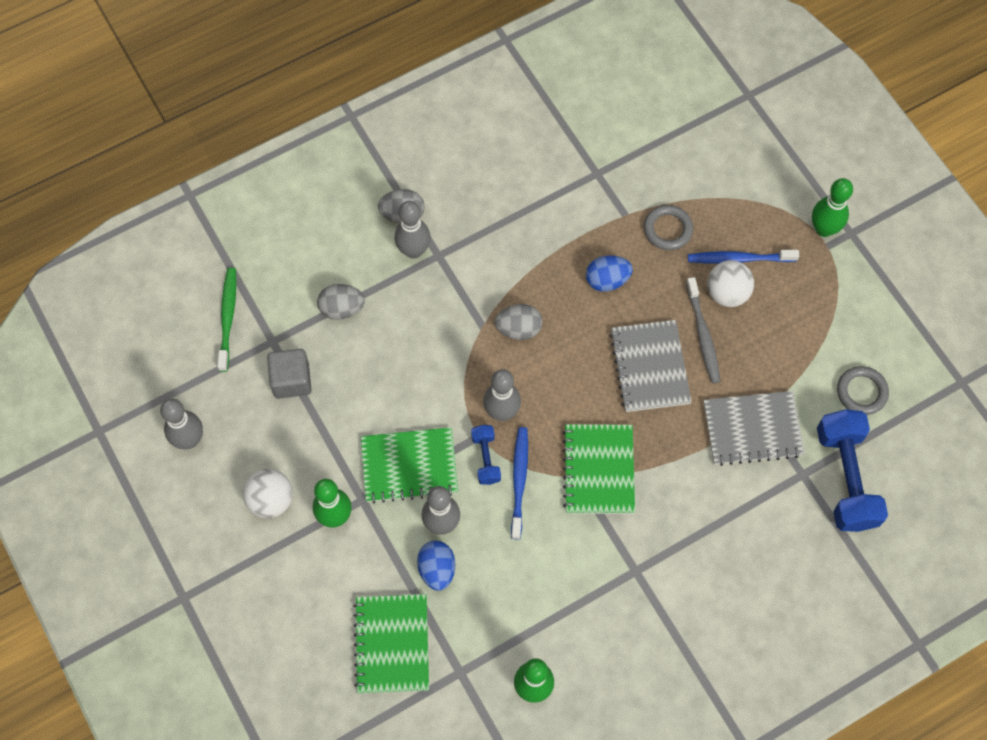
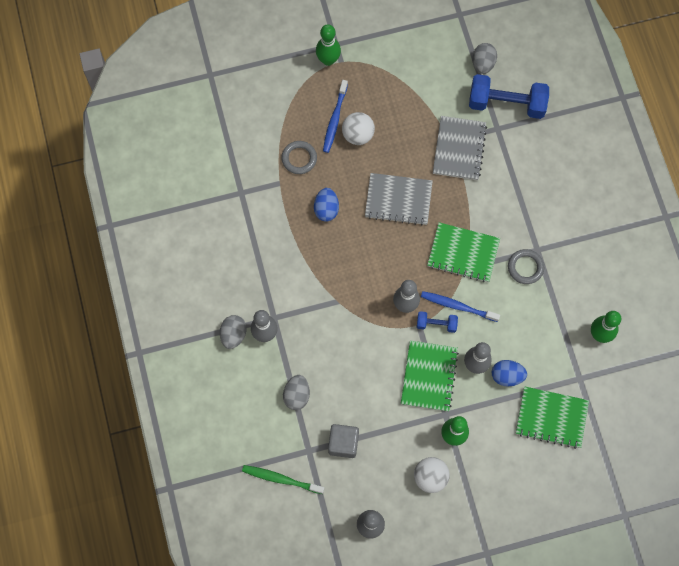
camera: 75 degrees left, 5 degrees up
grey egg [495,304,542,340] -> grey egg moved to [472,43,497,74]
grey toothbrush [686,277,721,384] -> none
grey ring [837,366,889,415] -> grey ring moved to [508,249,544,284]

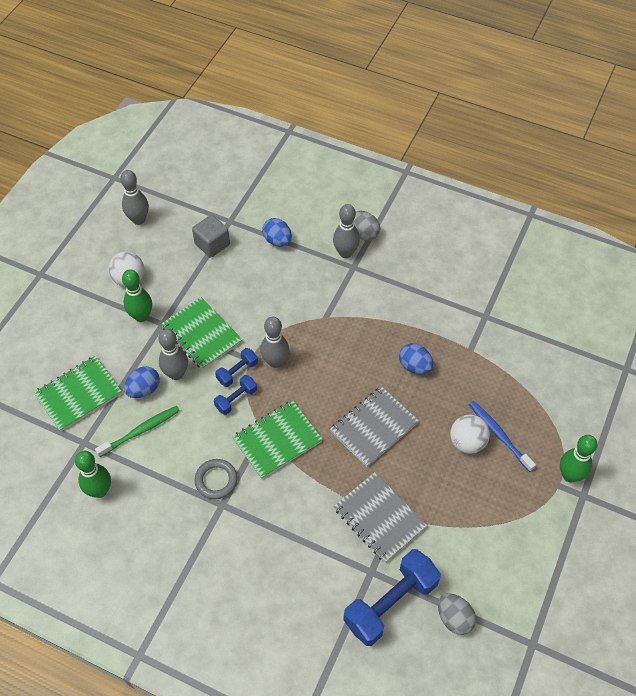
camera: 130 degrees right, 15 degrees down
green toothbrush [242,465,324,494] -> green toothbrush moved to [95,406,180,457]
grey ring [281,141,317,174] -> none
grey egg [283,375,310,410] -> blue egg [262,218,292,247]
blue toothbrush [421,291,500,322] -> blue dumbbell [214,375,257,415]

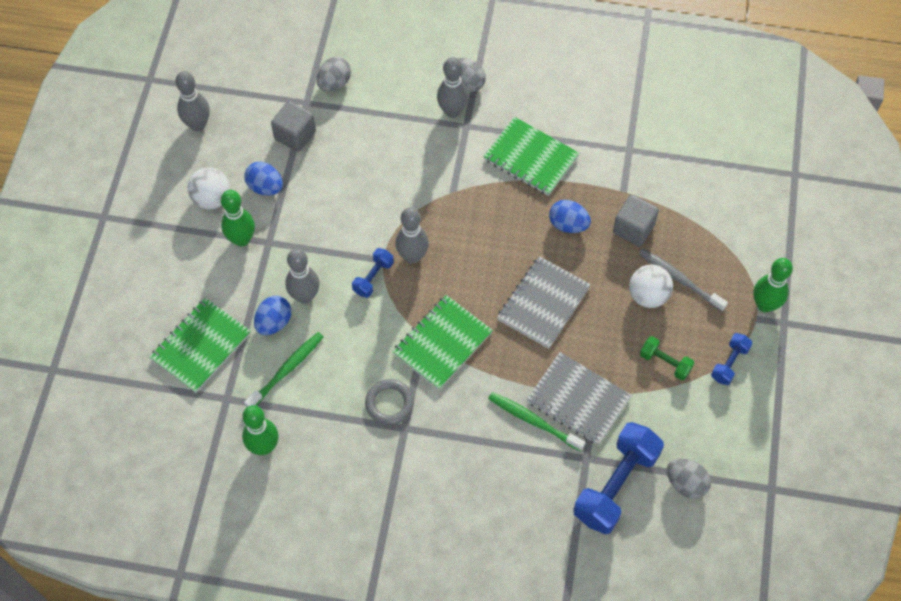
camera: 15 degrees left, 5 degrees up
green notebook [161,297,243,370] -> green notebook moved to [483,117,579,196]
blue dumbbell [214,375,257,415] -> blue dumbbell moved to [711,333,753,385]
blue egg [262,218,292,247] -> blue egg moved to [244,162,283,196]
blue toothbrush [469,401,536,472] -> grey toothbrush [639,249,728,311]
none -> grey egg [317,57,351,92]
none -> green toothbrush [488,392,586,451]
none -> grey cube [613,195,659,246]
none -> green dumbbell [640,336,694,381]

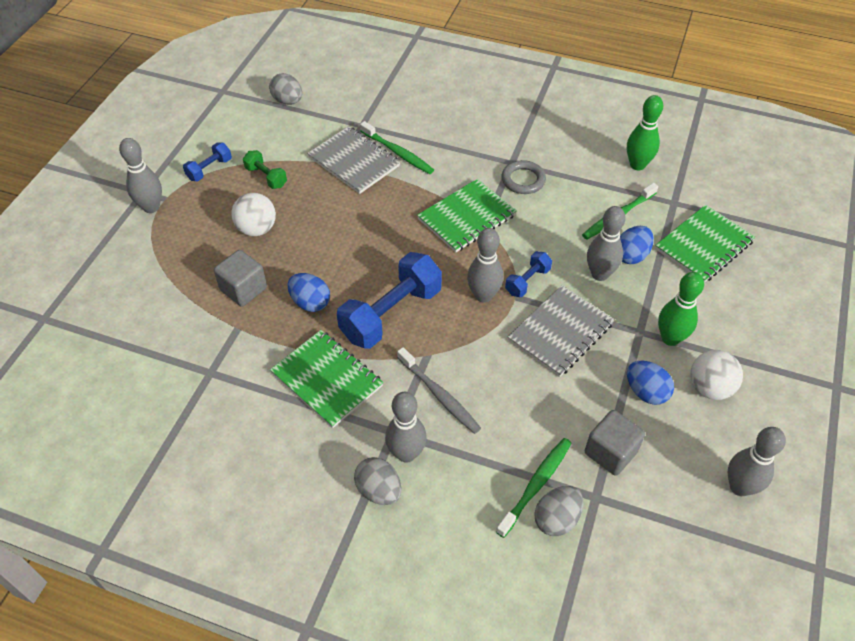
camera: 170 degrees left, 10 degrees down
grey notebook [497,256,591,349] -> grey notebook moved to [508,285,614,377]
blue dumbbell [573,422,664,534] -> blue dumbbell moved to [337,252,442,349]
grey toothbrush [639,249,728,311] -> grey toothbrush moved to [397,347,481,434]
green bowling pin [753,258,793,313] -> grey bowling pin [119,138,162,213]
none -> green toothbrush [496,438,572,538]

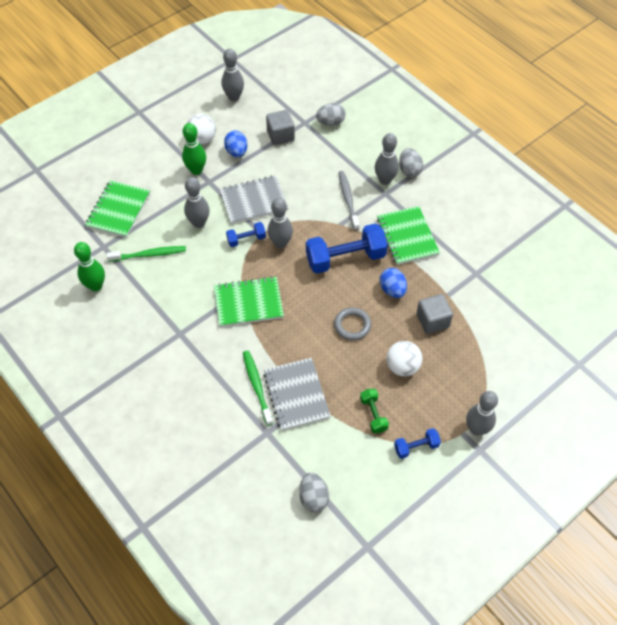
camera: 150 degrees left, 5 degrees up
green toothbrush [496,438,572,538] -> none
grey ring [502,160,546,194] -> grey ring moved to [334,307,371,340]
blue egg [620,226,654,264] -> none
green notebook [655,205,755,283] -> green notebook turned 60 degrees counterclockwise [85,180,150,238]

